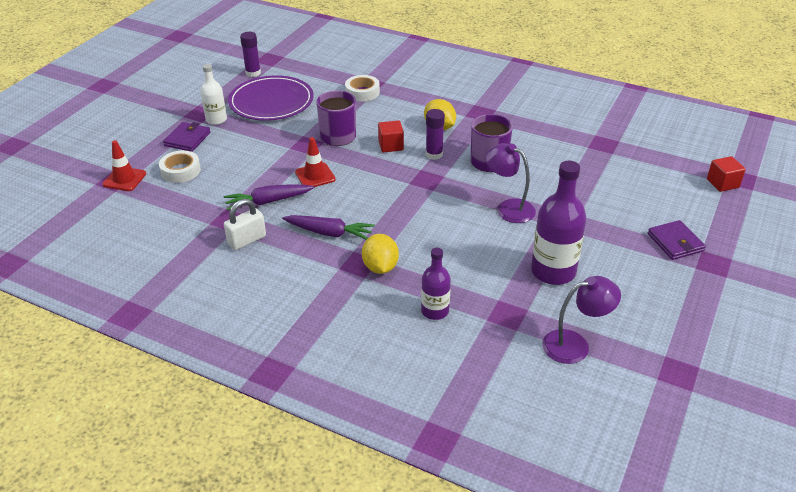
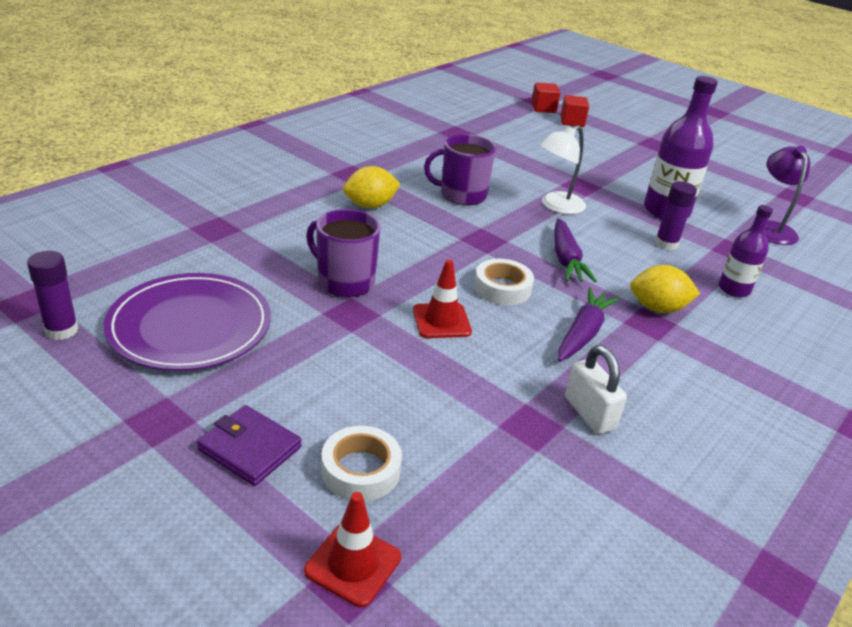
camera: 80 degrees left, 5 degrees down
white bottle [200,64,227,125] -> none
purple carrot [224,185,314,210] -> purple carrot moved to [554,218,597,282]
white tape [345,75,380,101] -> white tape moved to [474,259,534,305]
red cube [378,120,404,153] -> red cube moved to [560,95,589,127]
purple glue stick [426,109,445,160] -> purple glue stick moved to [655,181,697,250]
purple lamp [485,143,536,223] -> white lamp [539,125,586,214]
purple wallet [648,220,706,260] -> none

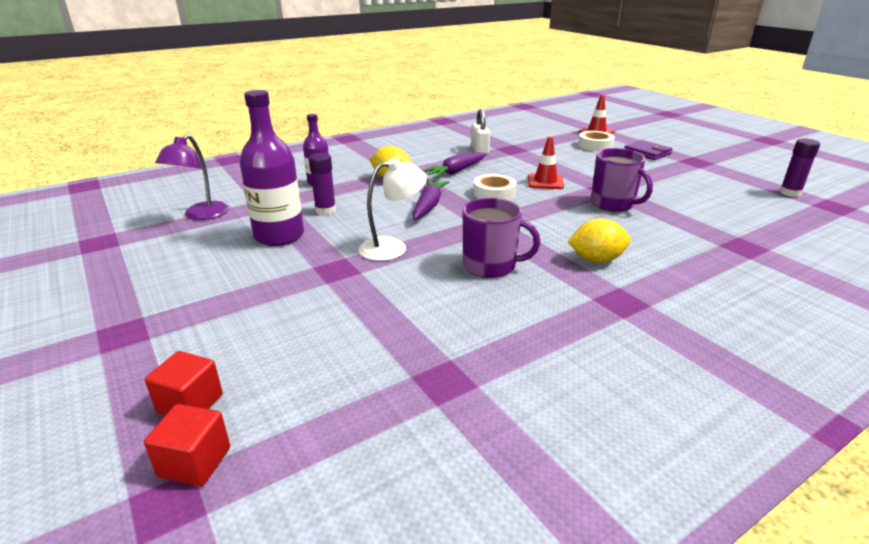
camera: 160 degrees left, 5 degrees down
purple plate [104,273,271,371] -> none

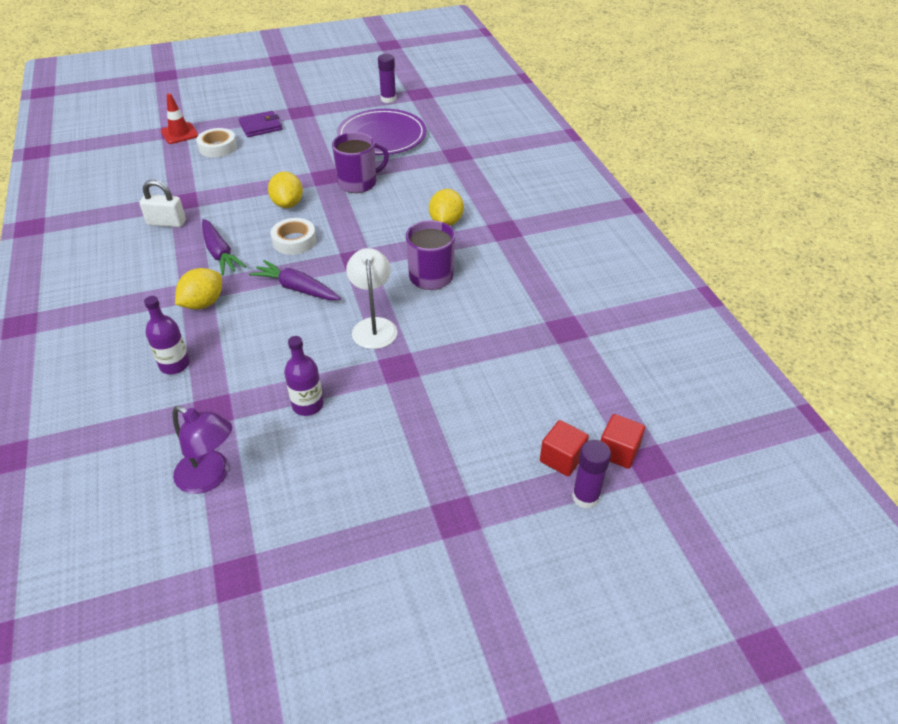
camera: 75 degrees left, 15 degrees up
purple bottle [240,90,304,246] -> purple bottle [284,336,324,416], size x0.59
purple glue stick [309,153,336,215] -> purple glue stick moved to [572,440,611,508]
red traffic cone [528,136,564,189] -> yellow lemon [268,172,303,208]
none -> purple plate [337,109,426,155]

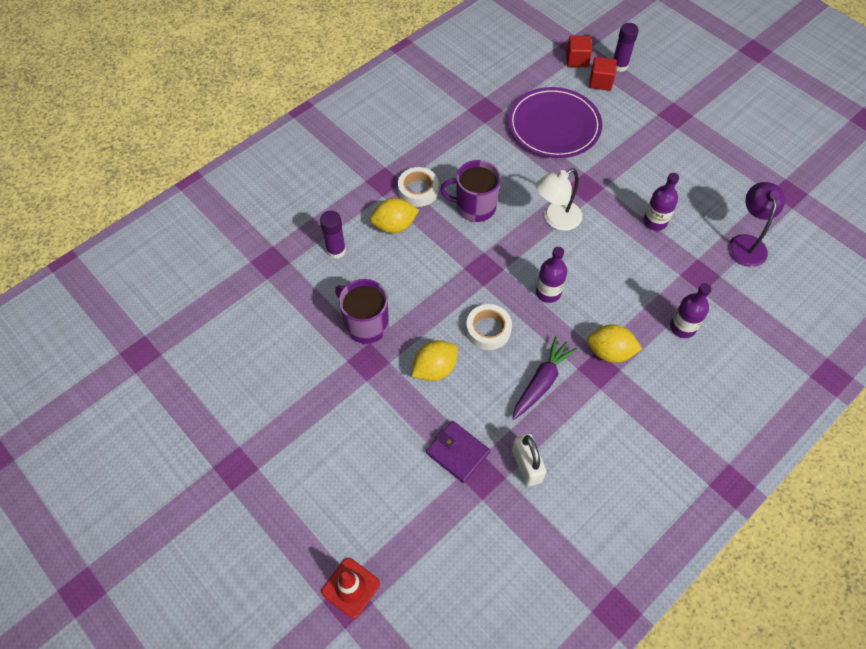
camera: 115 degrees left, 15 degrees up
white tape [196,128,237,158] -> white tape moved to [398,167,439,207]
purple wallet [238,111,282,137] -> purple wallet moved to [426,421,490,483]
purple carrot [249,260,341,300] -> purple bottle [536,247,567,303]
purple plate [337,109,426,155] -> purple plate moved to [508,87,602,158]
purple glue stick [378,54,396,103] -> purple glue stick moved to [320,211,346,259]

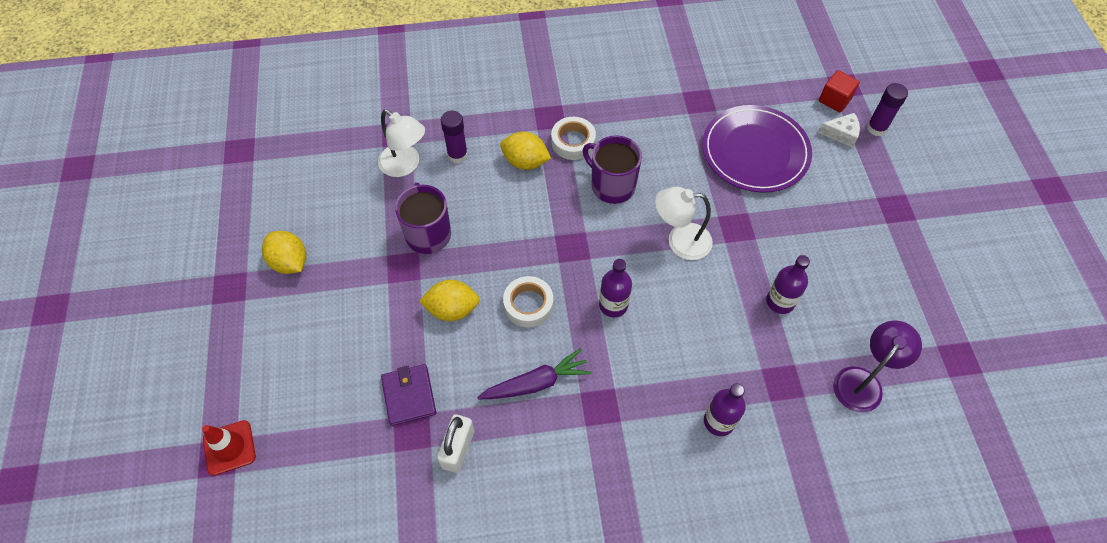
camera: 35 degrees right, 0 degrees up
yellow lemon [587,325,642,363] -> yellow lemon moved to [262,231,306,274]
red cube [589,57,617,91] -> white cheese [818,113,860,148]
none -> white lamp [378,109,425,177]

